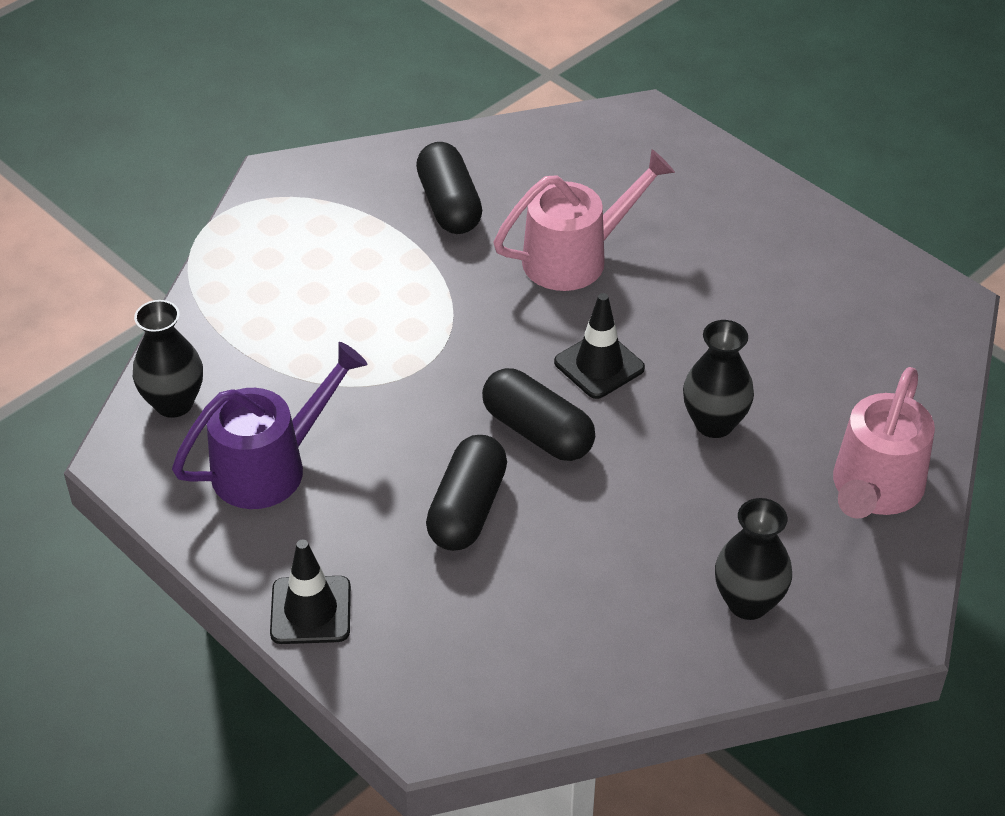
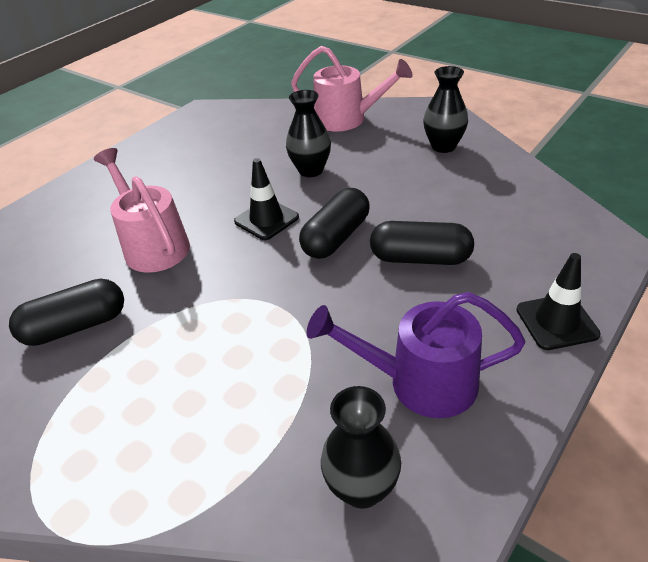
camera: 95 degrees left, 5 degrees down
purple watering can [172,342,368,509] -> purple watering can turned 45 degrees counterclockwise [307,292,526,418]

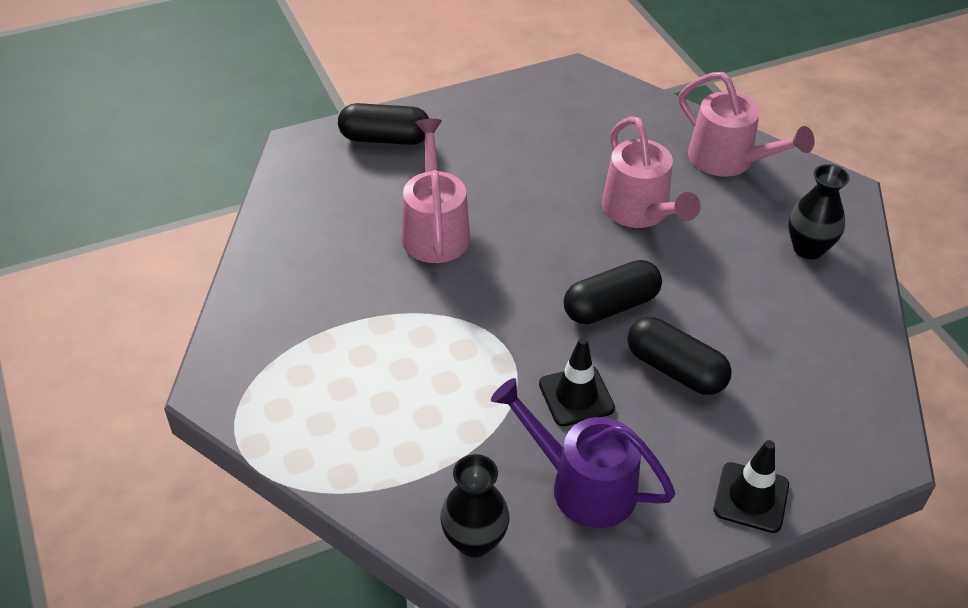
camera: 25 degrees right, 5 degrees up
black capsule [9,279,124,346] -> black capsule moved to [338,103,429,145]
black traffic cone [234,158,299,240] -> black traffic cone moved to [539,337,615,426]
black vase [286,90,331,177] -> pink watering can [602,116,701,228]

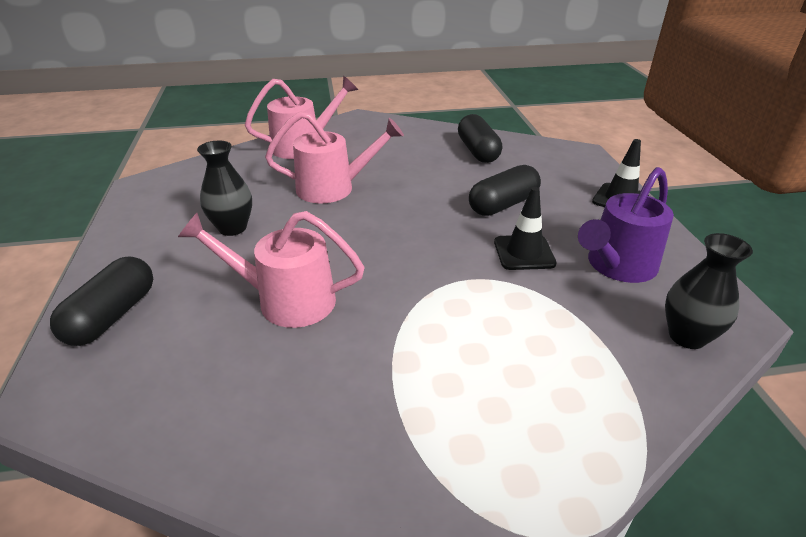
camera: 75 degrees left, 10 degrees down
black capsule [564,260,662,324] -> black capsule moved to [458,114,502,163]
black vase [788,164,850,259] -> black vase moved to [197,141,252,236]

